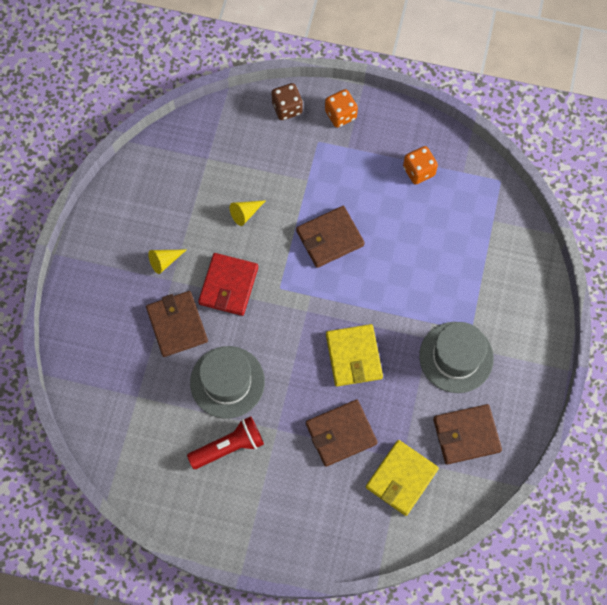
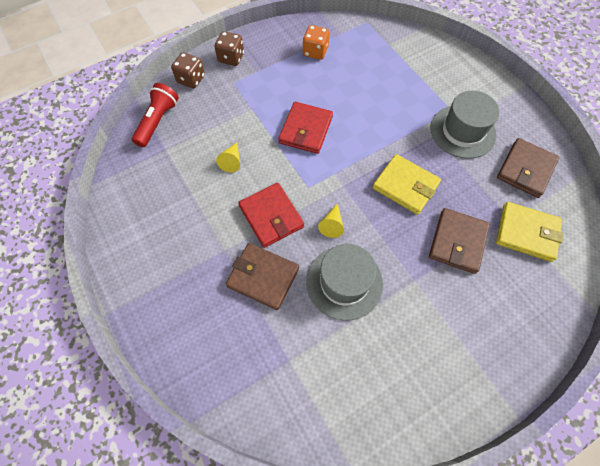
camera: 45 degrees left, 5 degrees down
yellow cone [148,249,187,274] -> yellow cone moved to [318,203,344,238]
red flashlight [187,416,264,469] -> red flashlight moved to [132,83,179,147]
brown wallet [296,206,365,268] -> red wallet [278,102,333,154]
orange dice [325,89,358,128] -> brown dice [215,31,244,66]
yellow wallet [366,440,439,516] -> yellow wallet turned 60 degrees counterclockwise [496,202,563,262]

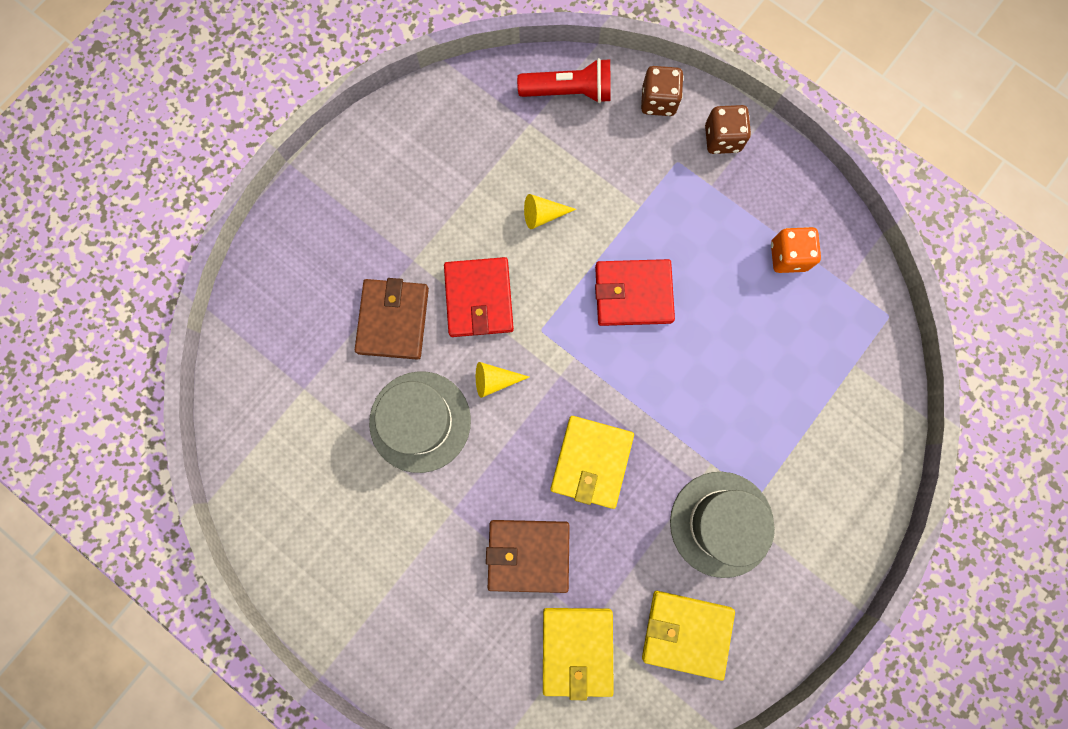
camera: 70 degrees right, 15 degrees up
red wallet [238,183,304,248] -> red wallet turned 45 degrees counterclockwise [444,257,514,337]
brown wallet [497,138,559,198] -> yellow wallet [642,591,735,680]

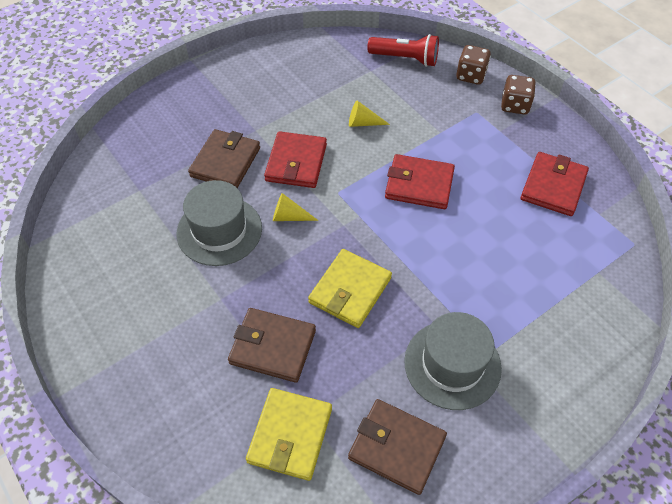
camera: 15 degrees right, 25 degrees down
yellow wallet [642,591,735,680] -> brown wallet [348,399,447,495]
orange dice [771,227,821,273] -> red wallet [521,152,589,216]

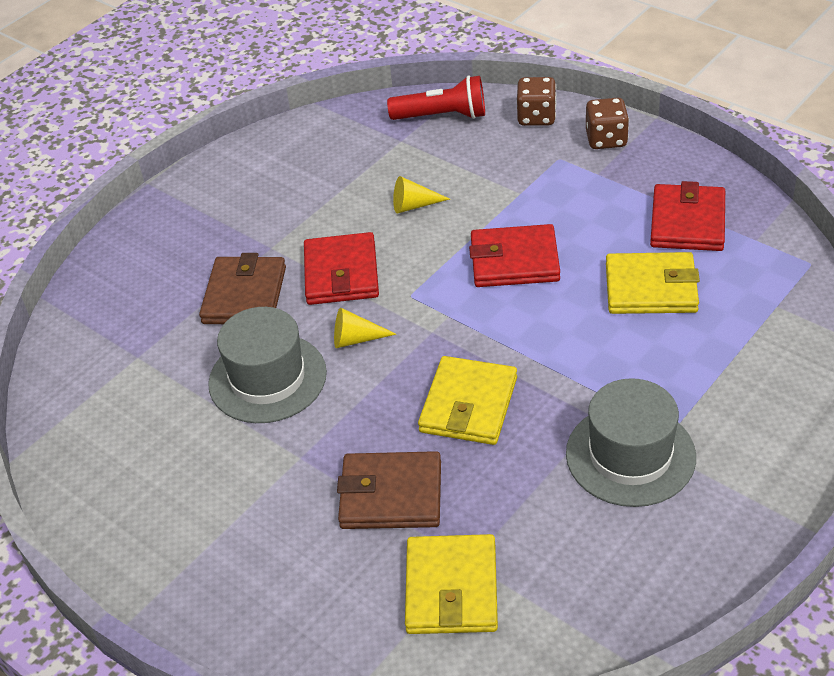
camera: 10 degrees left, 10 degrees down
brown wallet [348,399,447,495] -> none
none -> yellow wallet [606,252,700,314]

